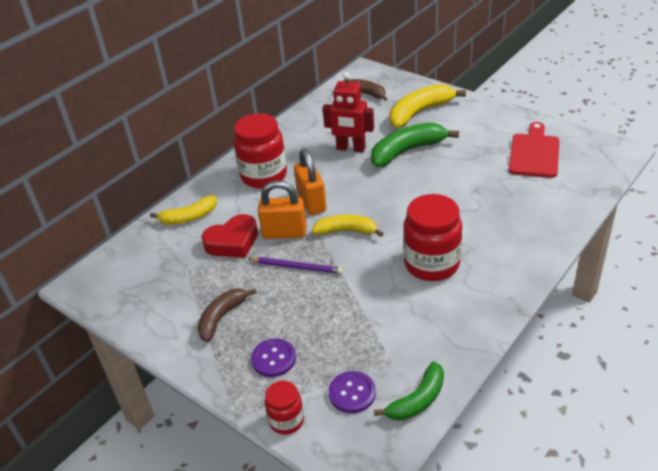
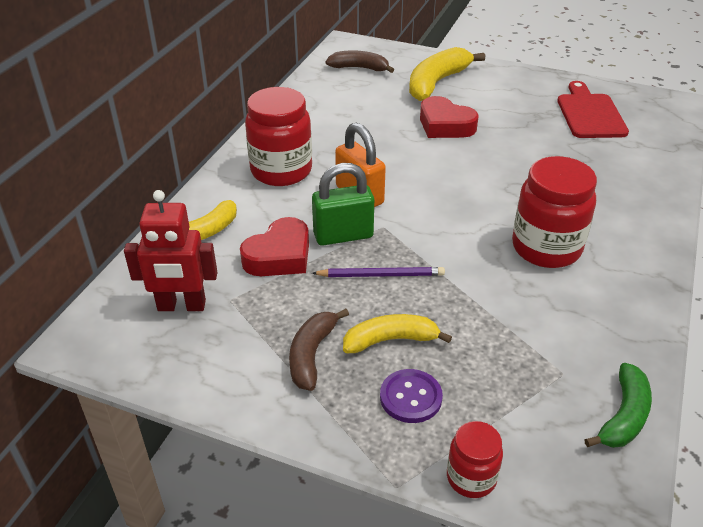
camera: 20 degrees left, 0 degrees up
orange padlock [258,181,307,239] -> green padlock [312,163,374,245]
yellow banana [312,215,384,237] -> yellow banana moved to [343,314,452,353]
red robot [323,72,374,152] -> red robot moved to [124,190,218,311]
purple button [329,371,376,413] -> none
green banana [371,123,459,167] -> red heart [420,96,478,138]

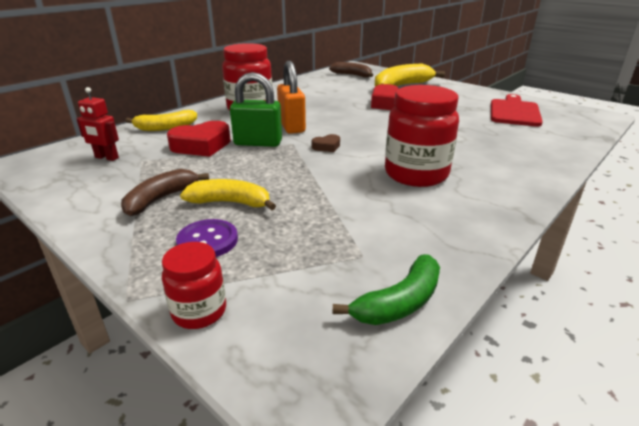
camera: 20 degrees right, 10 degrees down
red robot [124,190,218,311] -> red robot [76,87,119,161], size x0.64
purple pencil [312,267,445,277] -> none
none -> brown heart [312,134,340,152]

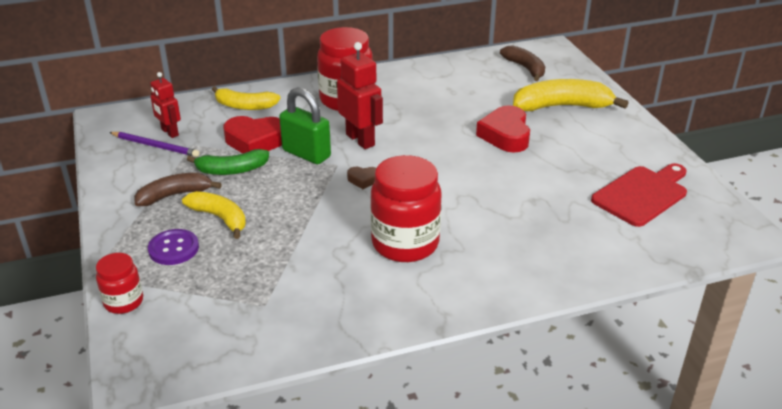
camera: 30 degrees right, 5 degrees up
orange padlock [277,61,306,134] -> red robot [337,42,383,149]
green banana [333,254,440,325] -> green banana moved to [187,149,269,175]
none -> purple pencil [109,132,199,157]

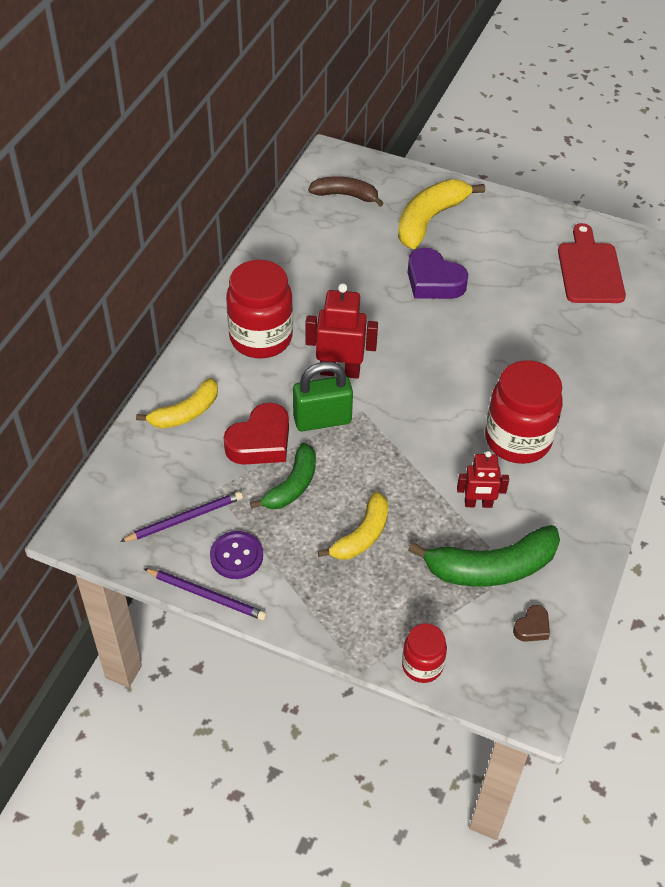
camera: 50 degrees left, 15 degrees up
brown banana [134,173,222,206] -> none
purple button [148,229,199,265] -> purple button moved to [210,531,263,579]
red robot [150,72,181,138] -> red robot moved to [457,451,509,508]
yellow banana [182,191,246,239] -> yellow banana turned 135 degrees clockwise [318,491,389,559]
brown heart [347,167,376,189] -> brown heart moved to [513,605,550,642]
red heart [476,105,530,152] -> purple heart [407,248,468,299]
none -> purple pencil [143,568,267,620]
none -> green banana [408,525,560,587]

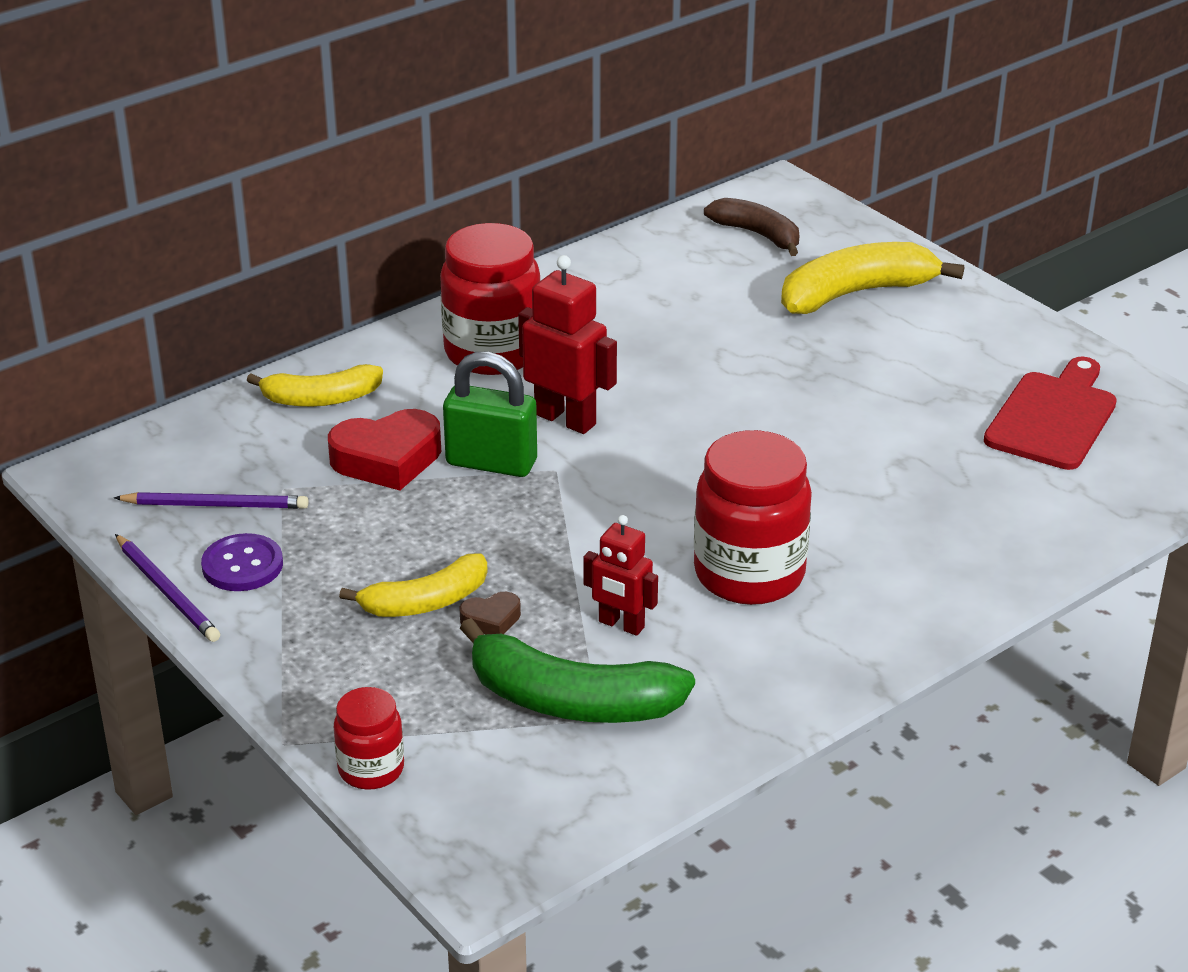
camera: 30 degrees right, 15 degrees down
green banana [250,443,316,509] -> none
purple heart [407,248,468,299] -> none
brown heart [513,605,550,642] -> brown heart moved to [459,592,521,634]

